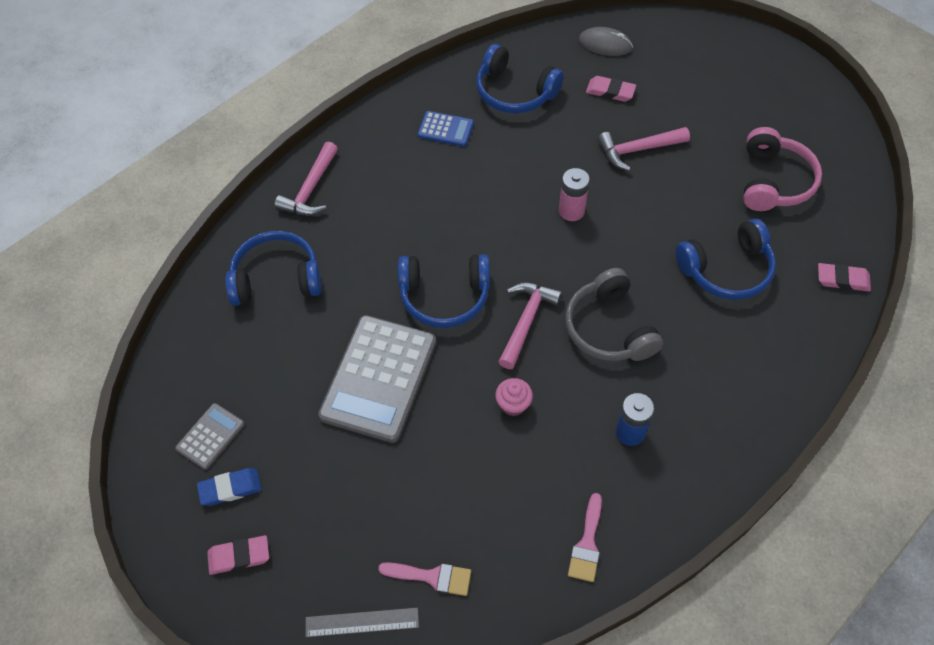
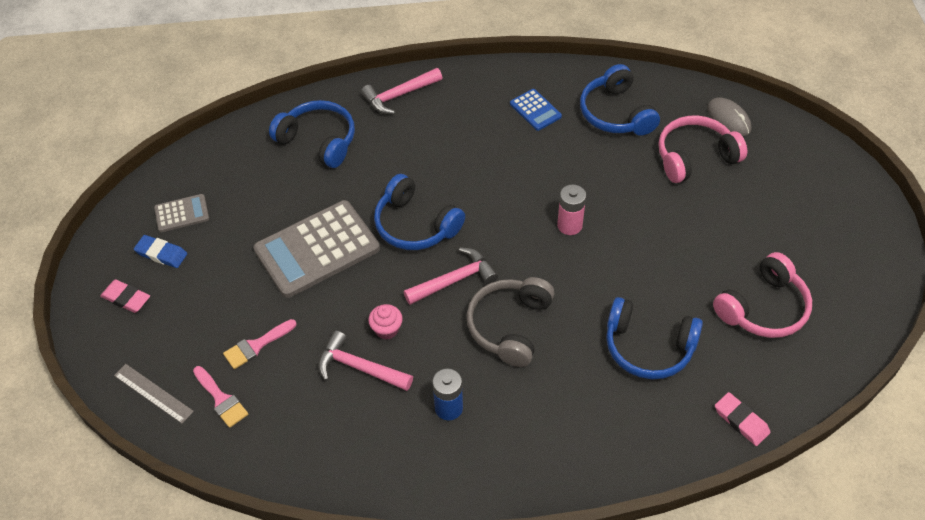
camera: 40 degrees right, 5 degrees down
pink brush [568,493,602,582] -> pink brush moved to [223,319,297,369]
pink eraser [586,76,636,102] -> pink headphones [658,116,747,183]
pink hammer [597,127,690,171] -> pink hammer moved to [318,331,413,391]

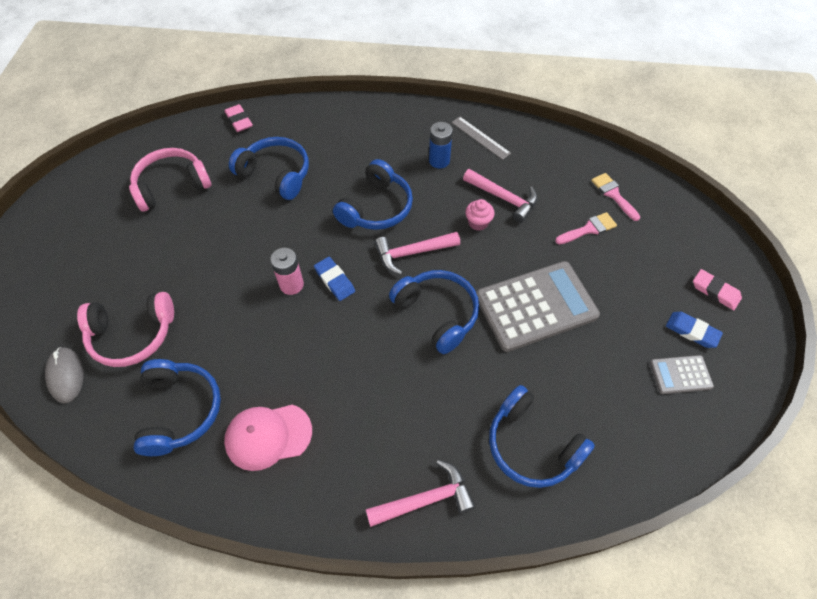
camera: 170 degrees left, 5 degrees up
grey ruler [114,364,194,424] -> grey ruler moved to [451,117,511,160]
grey headphones [466,277,554,367] -> blue headphones [333,159,413,230]
blue calculator [510,89,562,131] -> pink cap [224,404,312,471]
none -> blue eraser [314,257,355,301]

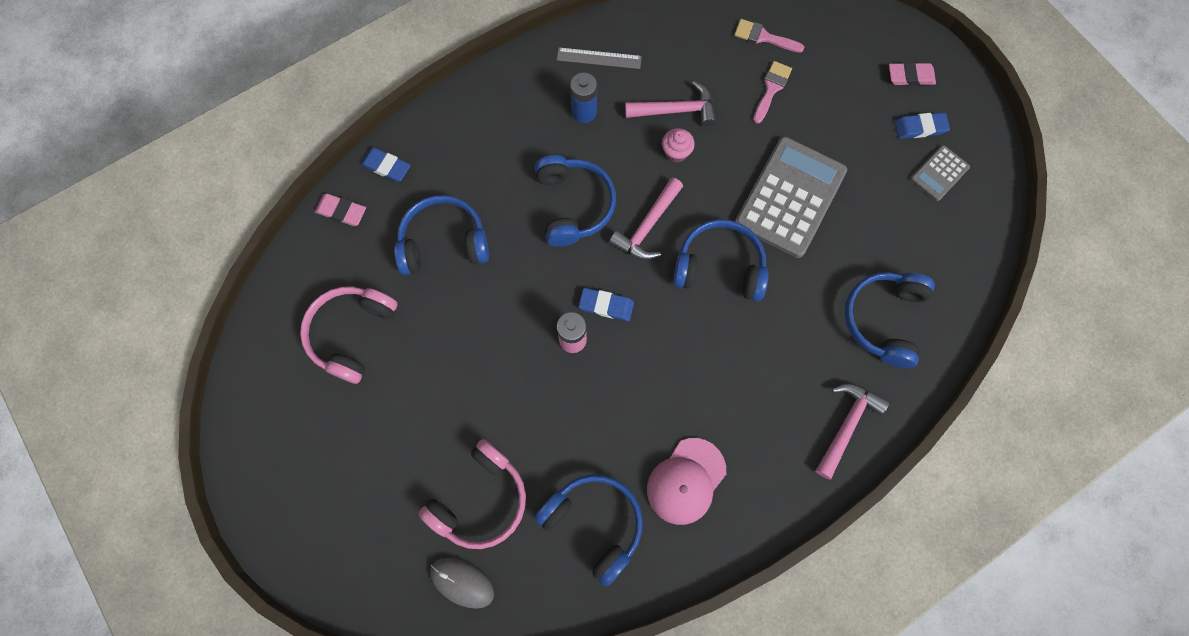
camera: 40 degrees left, 15 degrees up
blue headphones [489,385,595,488] -> blue headphones turned 105 degrees clockwise [844,272,935,368]
none -> blue eraser [360,147,411,182]

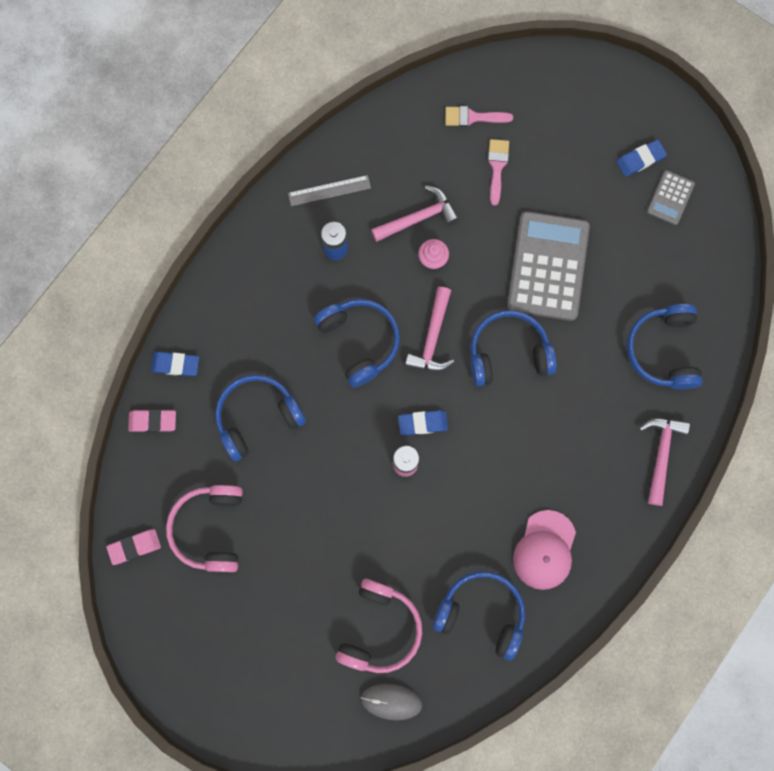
camera: 20 degrees left, 5 degrees up
pink eraser [889,62,936,86] -> pink eraser moved to [106,529,161,565]

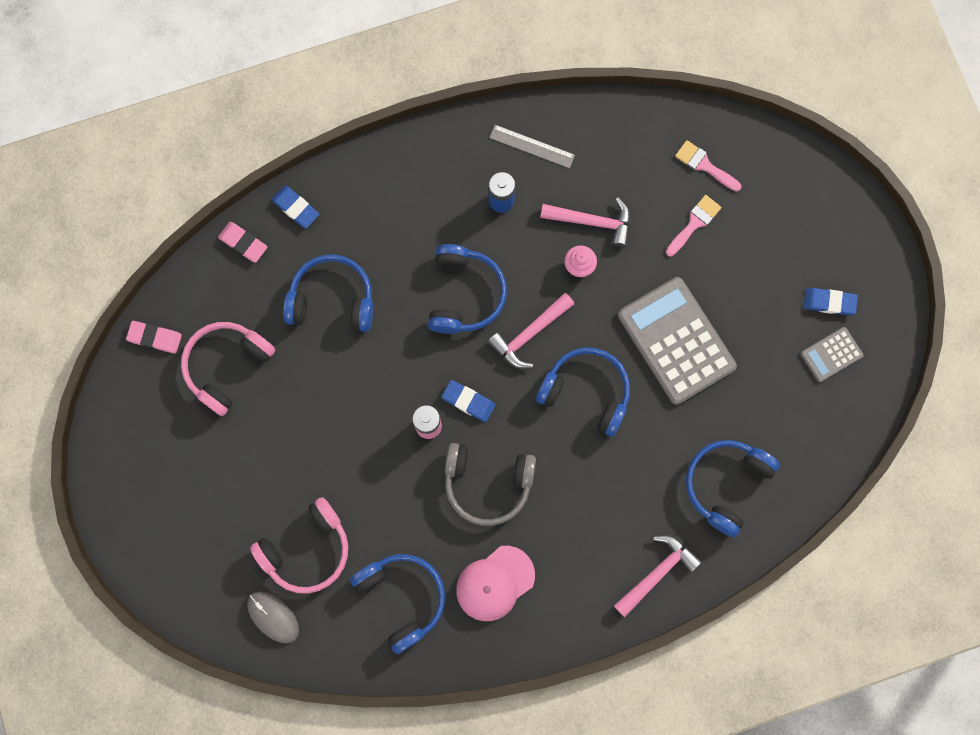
camera: 35 degrees right, 0 degrees up
grey calculator [507,211,590,321] -> grey calculator turned 75 degrees counterclockwise [618,277,737,405]
none -> grey headphones [445,443,536,526]

